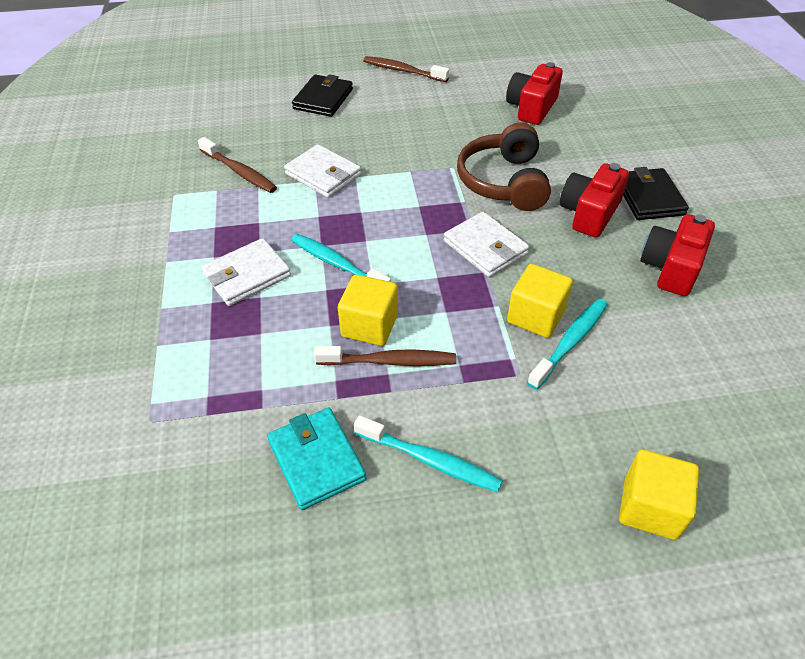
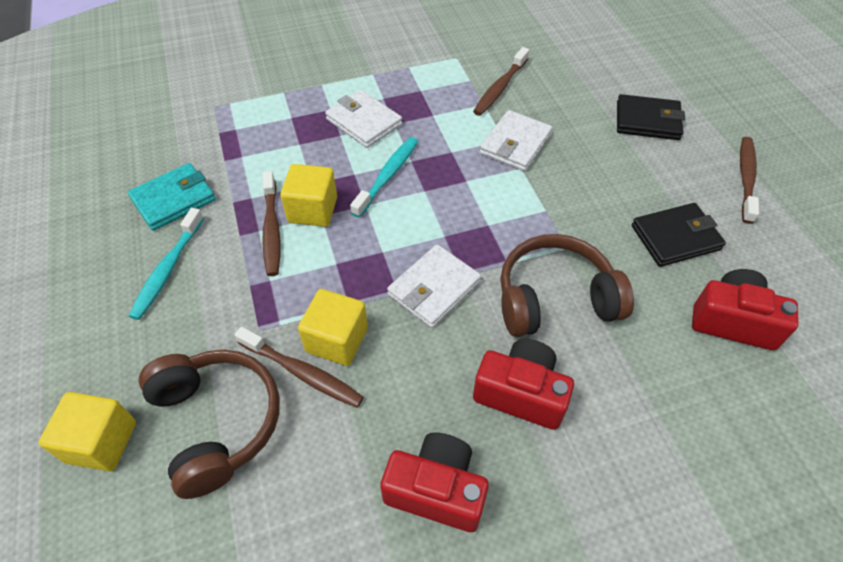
camera: 80 degrees right, 5 degrees up
turquoise toothbrush [527,299,608,390] -> brown toothbrush [234,327,364,408]
black wallet [623,167,689,220] -> black wallet moved to [632,203,726,267]
none -> brown headphones [139,350,280,499]

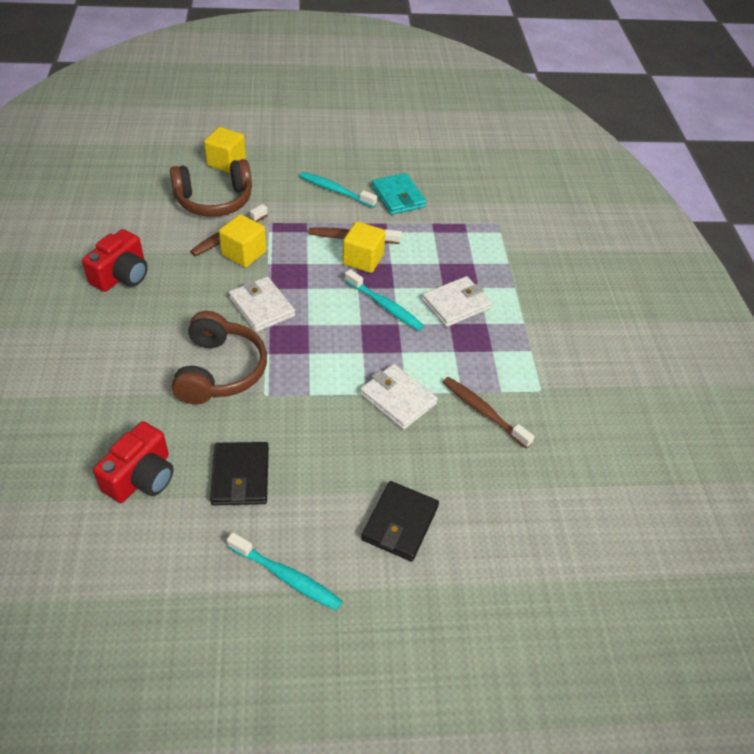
camera: 100 degrees right, 5 degrees down
red camera [473,339,574,430] -> none
brown toothbrush [740,137,759,224] -> turquoise toothbrush [227,532,342,610]

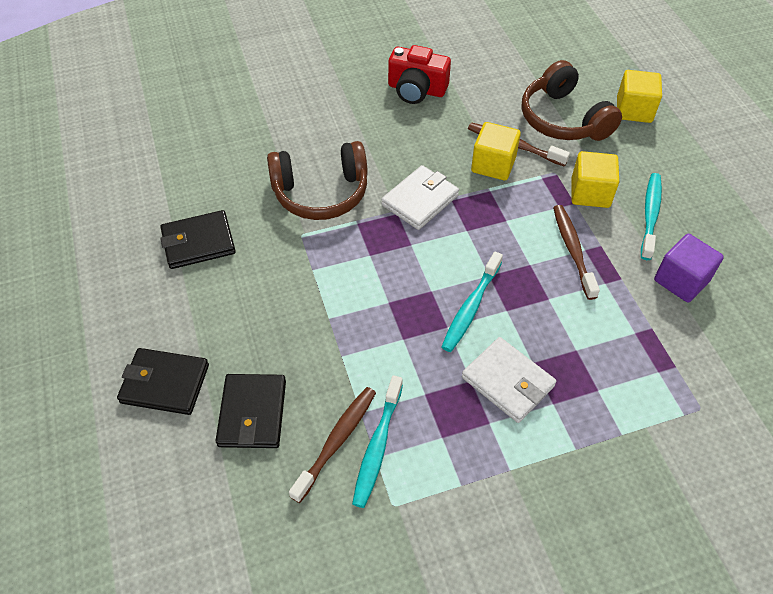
camera: 80 degrees right, 5 degrees up
red camera [93,422,174,503] -> none
turquoise toothbrush [227,532,342,610] -> turquoise toothbrush moved to [352,375,403,508]
yellow cube [342,221,386,273] -> yellow cube moved to [572,151,619,208]
white wallet [360,364,438,430] -> none
turquoise wallet [372,173,427,215] -> purple cube [654,234,724,302]
none -> black wallet [216,374,286,448]

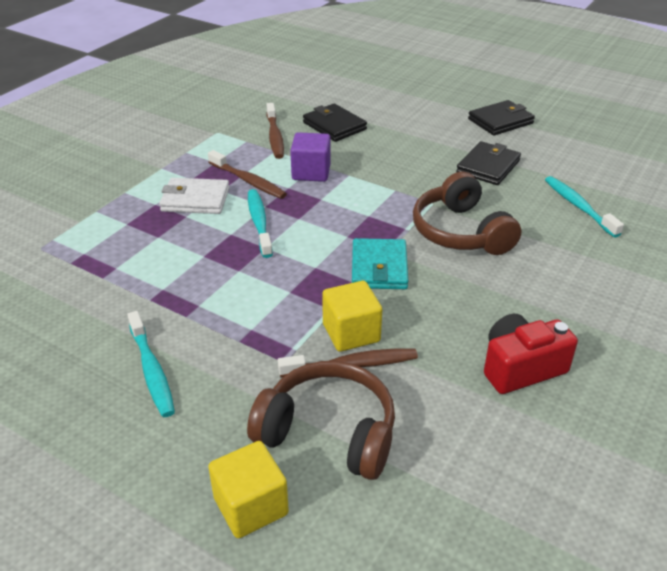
camera: 140 degrees right, 15 degrees down
black wallet [117,348,209,415] -> black wallet moved to [468,100,535,136]
brown headphones [267,141,368,220] -> brown headphones turned 60 degrees counterclockwise [413,171,521,255]
turquoise toothbrush [352,375,403,508] -> turquoise toothbrush moved to [545,176,624,238]
white wallet [381,165,459,230] -> turquoise wallet [352,238,408,289]
brown toothbrush [553,205,600,300] -> brown toothbrush moved to [208,150,287,199]
yellow cube [572,151,619,208] -> none
purple cube [654,234,724,302] -> purple cube moved to [290,132,331,182]

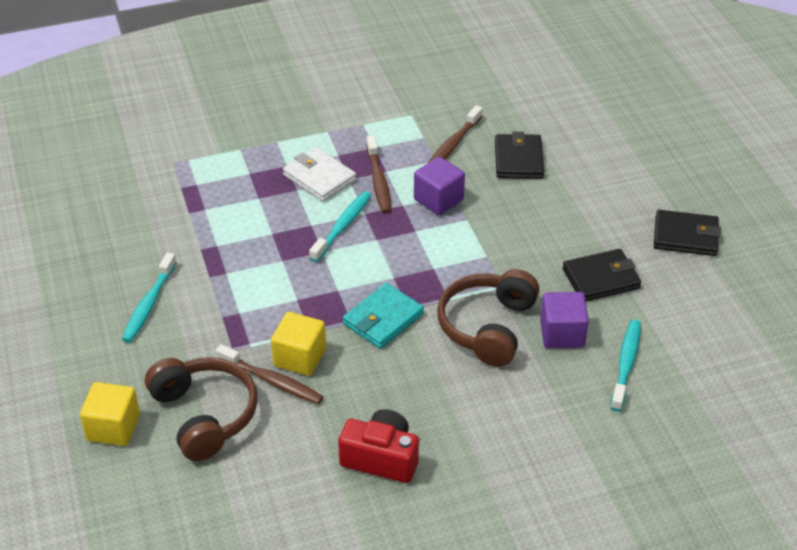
camera: 40 degrees right, 5 degrees up
none -> purple cube [540,292,589,348]

